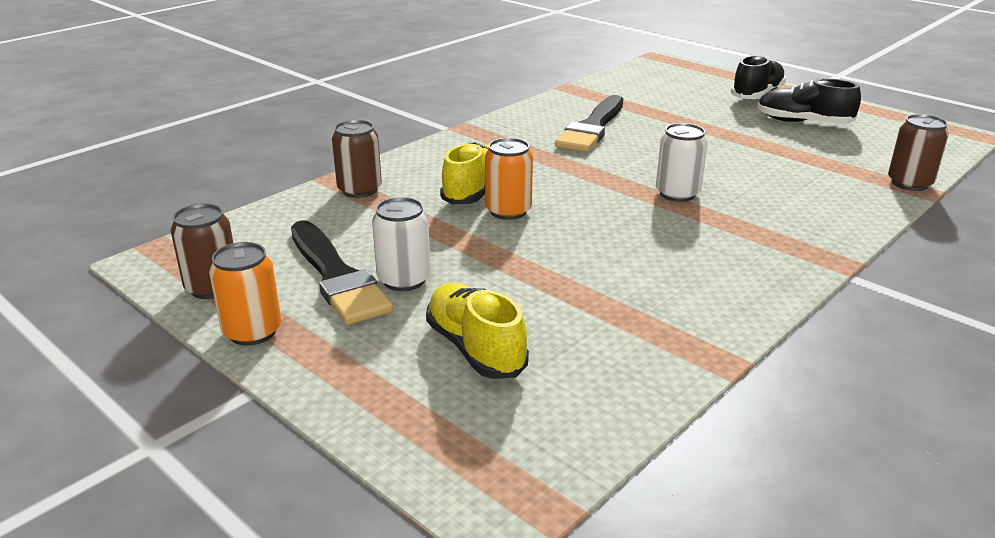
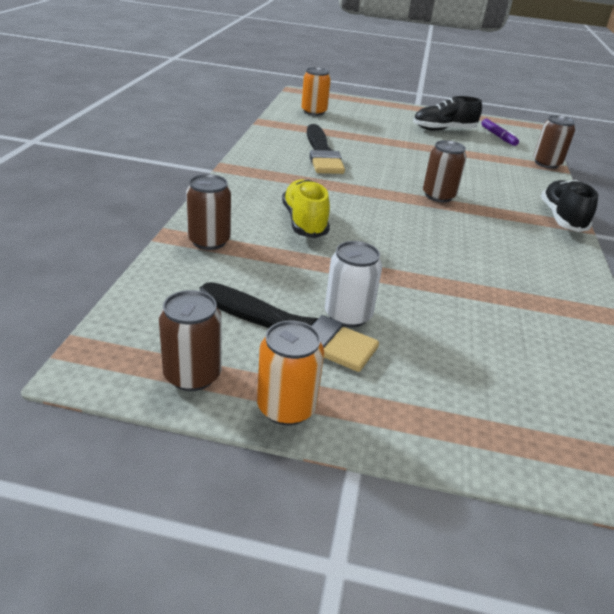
camera: 35 degrees left, 5 degrees up
yellow shoe [426,283,529,379] -> none
orange can [485,138,533,220] -> orange can moved to [301,67,331,116]
white can [656,123,708,202] -> brown can [423,140,467,202]
black shoe [731,55,786,99] -> black shoe moved to [541,180,598,232]
none -> purple marker [481,119,519,146]

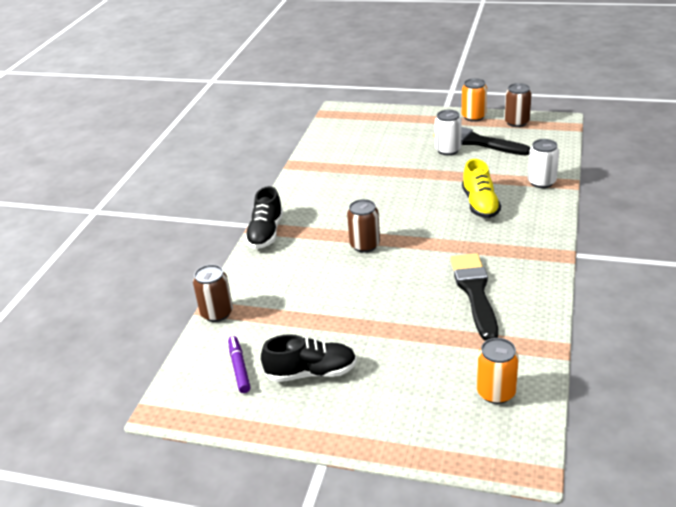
camera: 170 degrees left, 0 degrees up
brown can [186,174,231,250] -> white can [528,139,559,188]

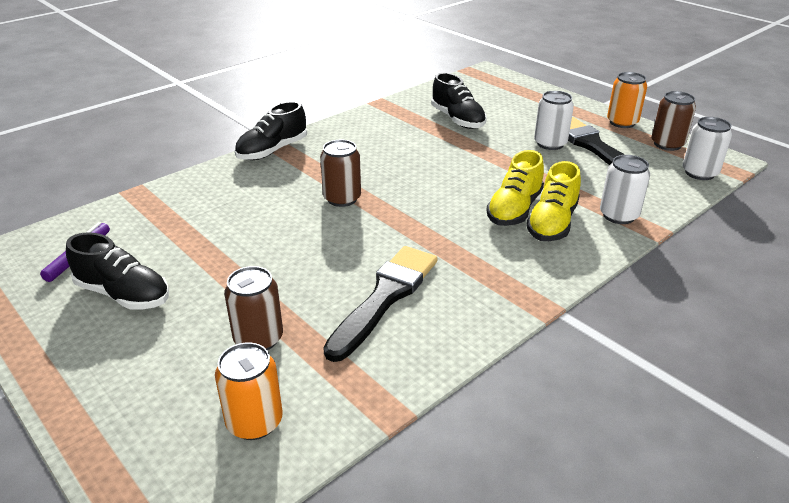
camera: 30 degrees right, 0 degrees up
brown can [193,265,233,322] -> brown can moved to [224,266,283,350]
none -> black shoe [431,73,487,129]
none -> yellow shoe [526,161,581,241]
none -> white can [683,117,732,180]

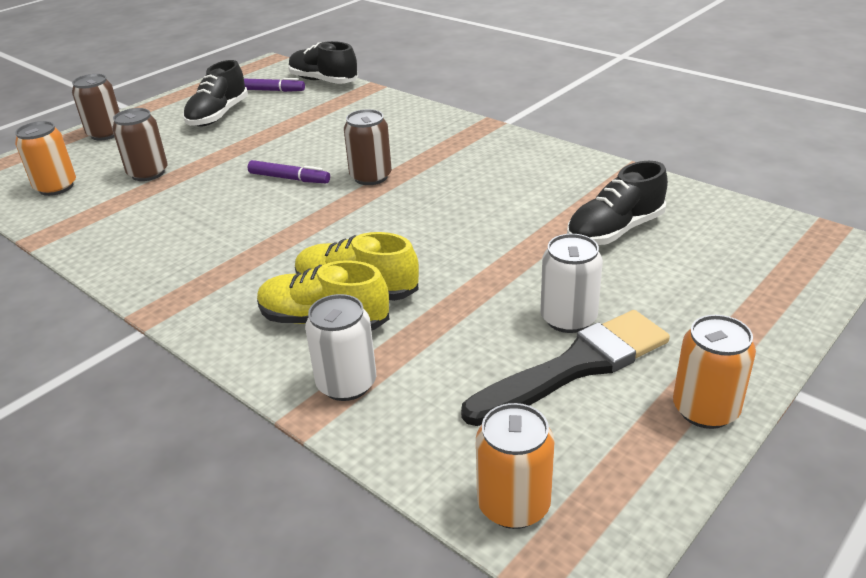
camera: 85 degrees right, 0 degrees up
black shoe [234,101,307,160] -> black shoe moved to [288,41,358,84]
black brush [323,246,438,362] -> none
brown can [651,91,696,151] -> brown can moved to [72,74,120,140]
white can [683,117,732,180] -> orange can [476,403,555,529]
none -> purple marker [248,160,330,183]

